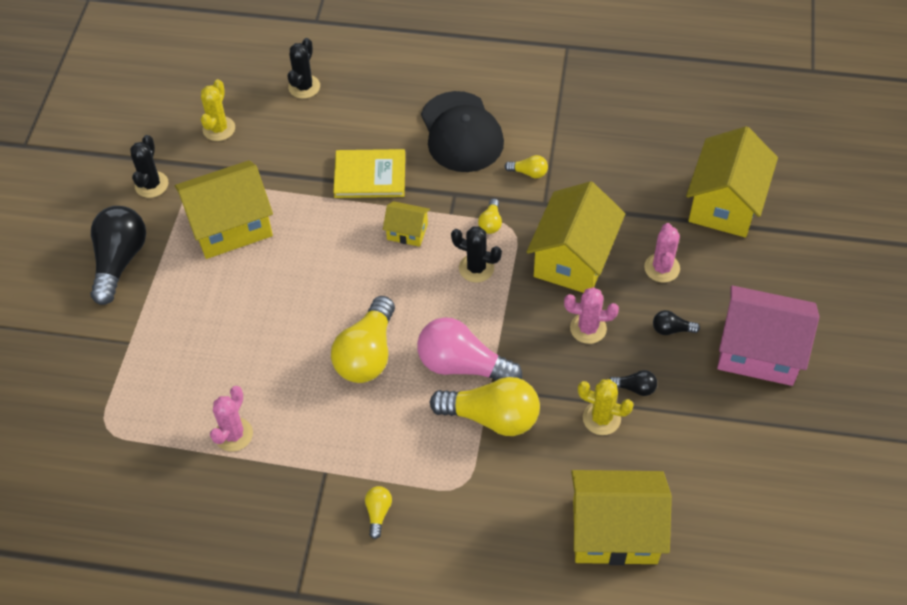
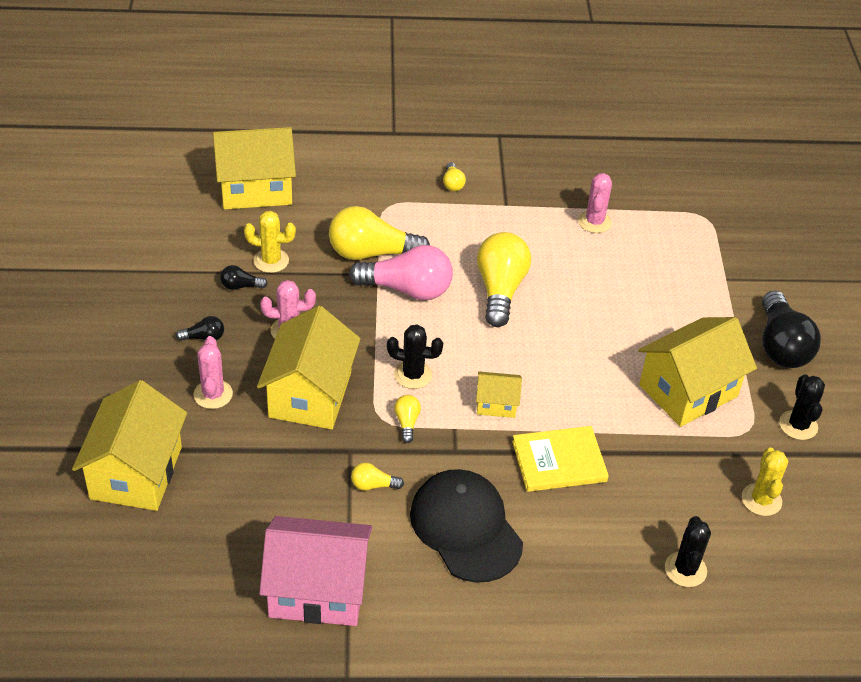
camera: 165 degrees right, 10 degrees down
pink house [717,285,819,386] -> pink house moved to [259,516,372,626]

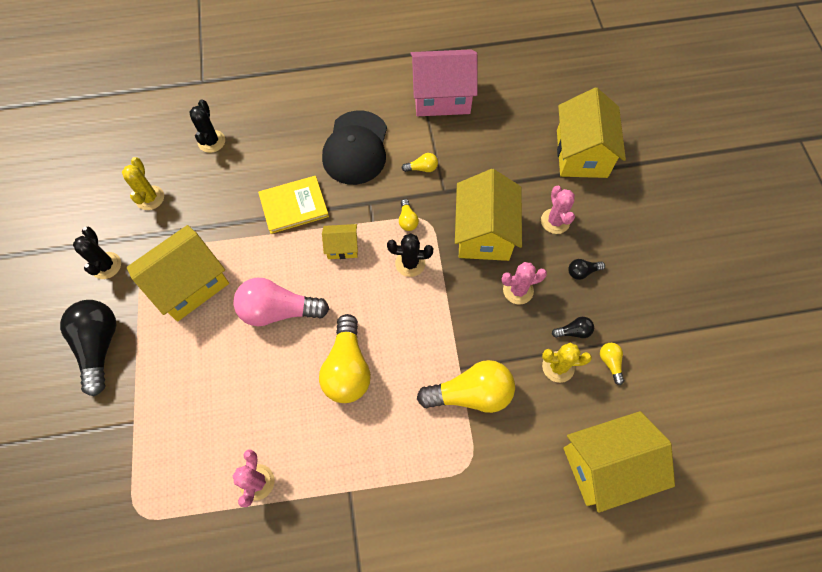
camera: 175 degrees right, 20 degrees up
pink light bulb [349,245,453,300] -> pink light bulb moved to [234,278,329,326]
black cap [410,469,523,583] -> black cap turned 45 degrees clockwise [322,111,387,185]
yellow light bulb [443,162,466,191] -> yellow light bulb moved to [600,343,624,385]

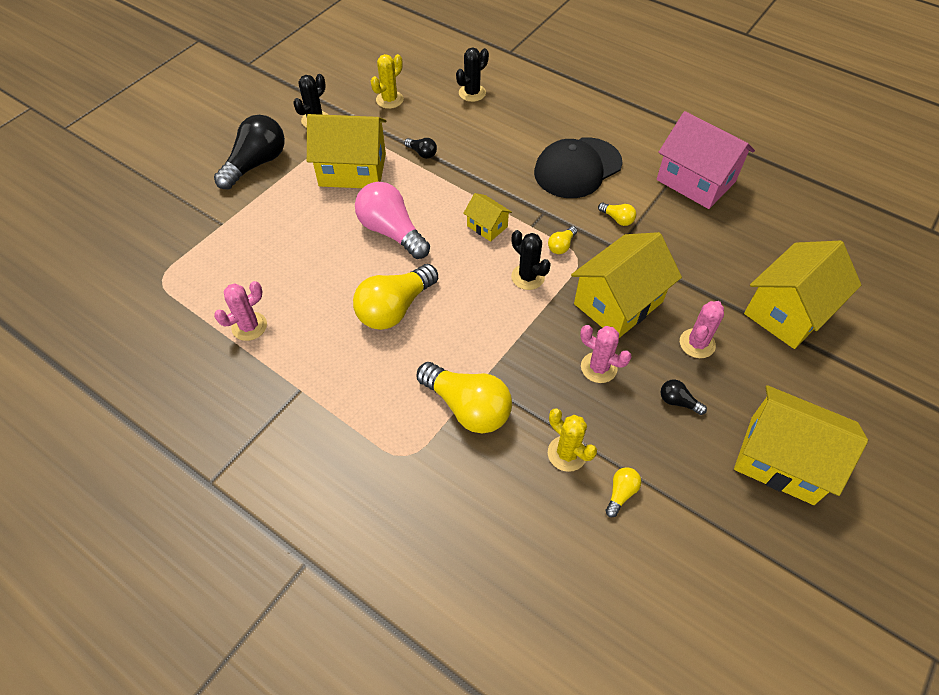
camera: 45 degrees right, 10 degrees down
yellow book [258,176,329,234] -> none
black light bulb [552,317,594,338] -> black light bulb moved to [404,138,437,159]
yellow house [564,411,675,513] -> yellow house moved to [734,385,868,505]

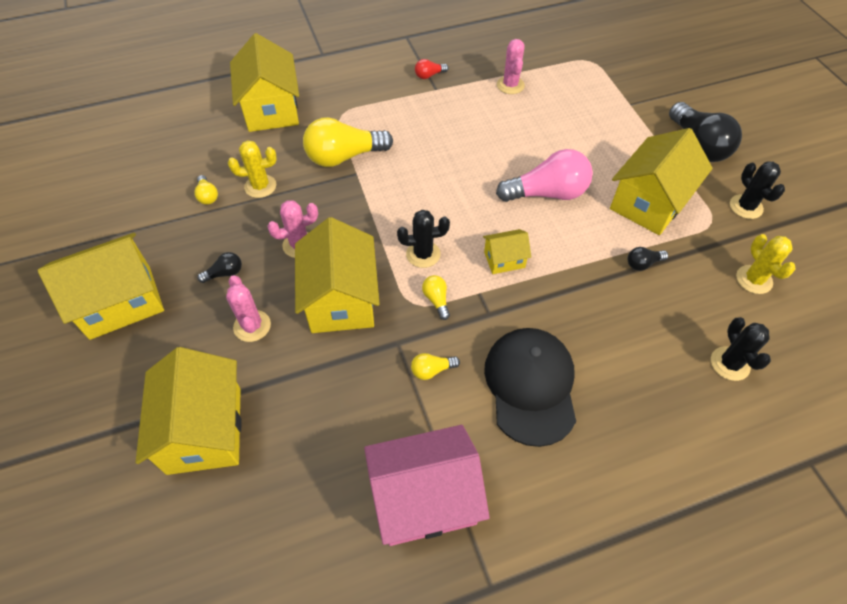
camera: 125 degrees right, 0 degrees up
yellow light bulb [353,264,438,330] -> none
none -> yellow house [230,33,299,132]
none -> red light bulb [415,59,449,79]

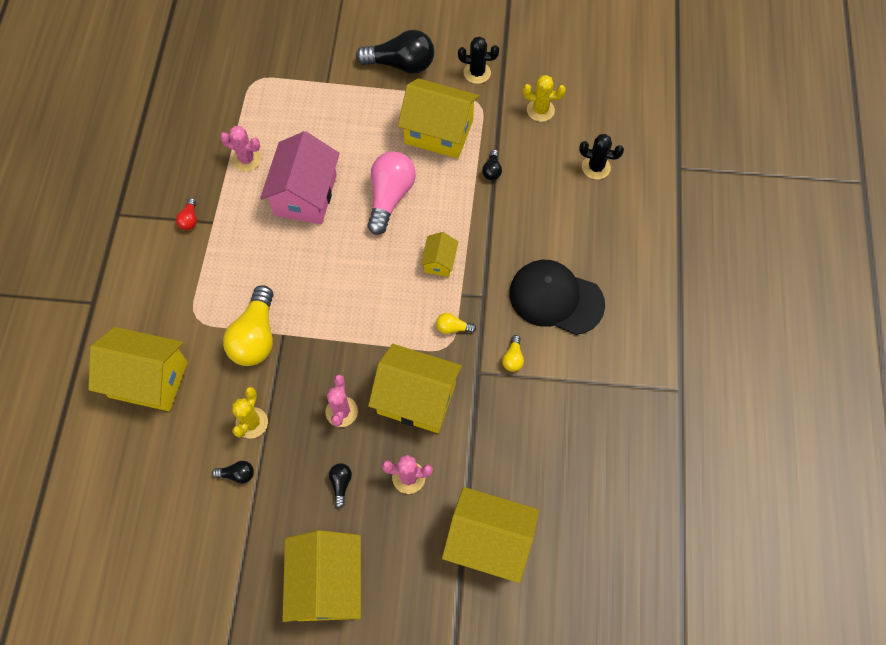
camera: 65 degrees left, 10 degrees up
yellow light bulb [194,175,218,205] -> black light bulb [212,461,254,484]
pink house [364,425,490,546] -> pink house moved to [260,131,340,224]
black cactus [397,210,450,268] -> none
yellow house [610,128,713,235] -> yellow house turned 45 degrees counterclockwise [398,78,479,159]

